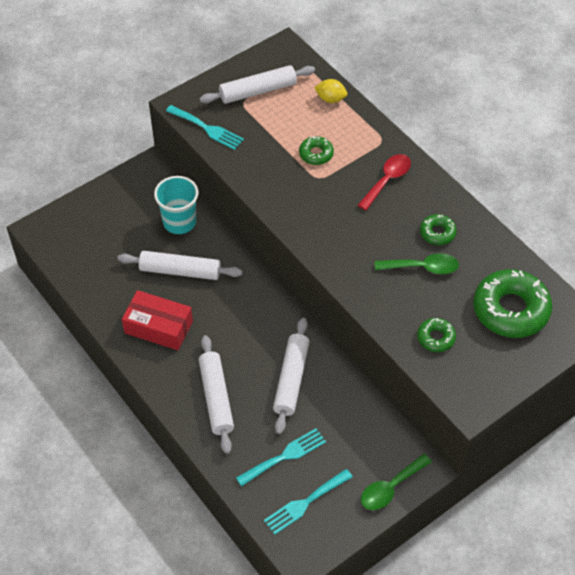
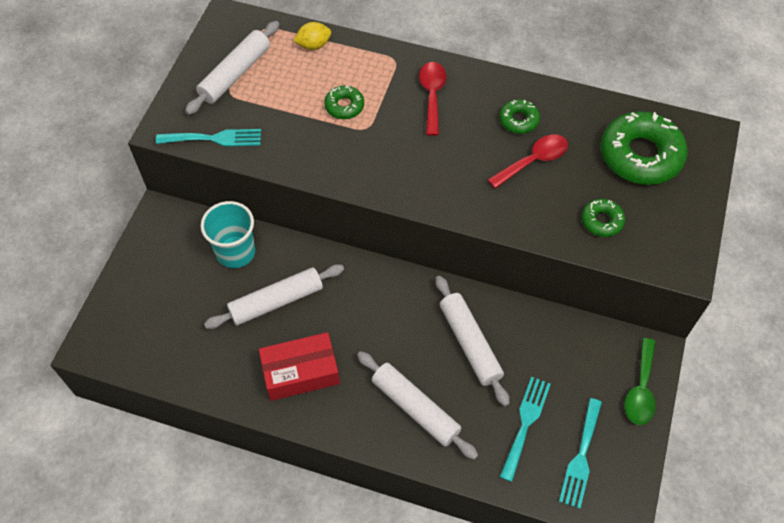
camera: 35 degrees left, 5 degrees up
green spoon [375,253,459,274] -> red spoon [488,134,568,189]

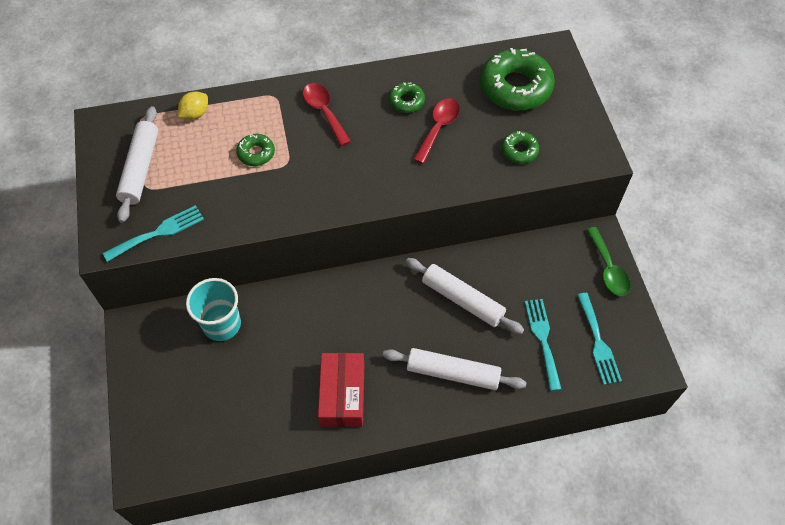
camera: 30 degrees left, 0 degrees up
white rolling pin [204,264,344,329] -> none
red box [259,332,340,401] -> red box turned 45 degrees counterclockwise [318,353,364,427]

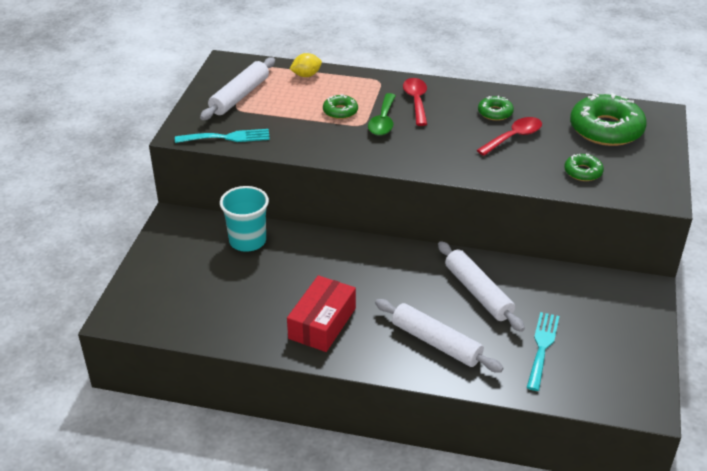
camera: 25 degrees right, 20 degrees down
turquoise fork [577,293,622,385] -> none
green spoon [587,227,631,296] -> green spoon moved to [368,93,396,136]

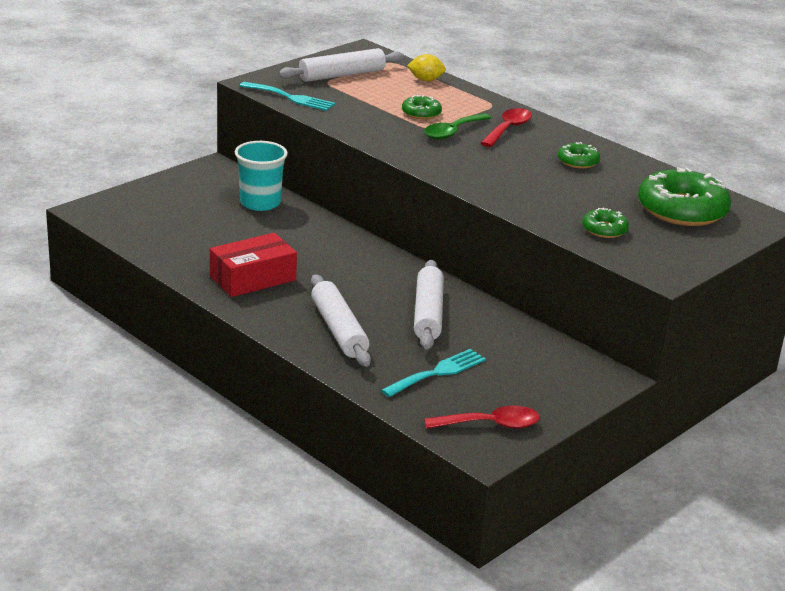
camera: 30 degrees right, 10 degrees down
red spoon [477,117,542,156] -> red spoon moved to [424,406,540,429]

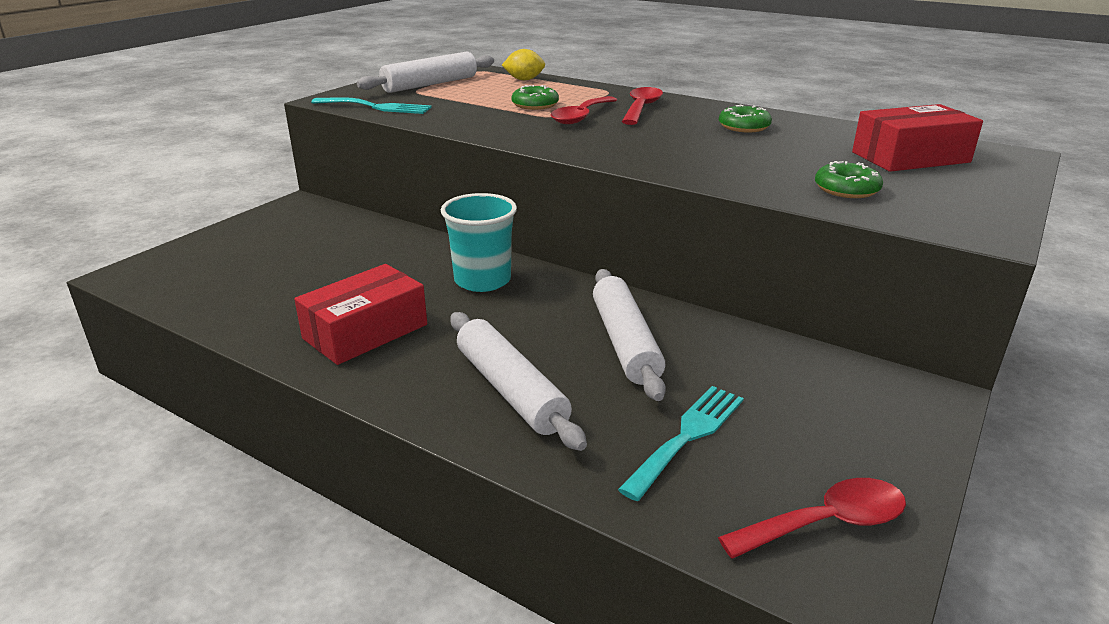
camera: 10 degrees left, 0 degrees up
turquoise cup [235,141,288,211] -> turquoise cup moved to [441,193,517,292]
green spoon [424,113,491,140] -> red spoon [550,96,617,124]
green donut [638,167,731,226] -> red box [852,104,983,172]

